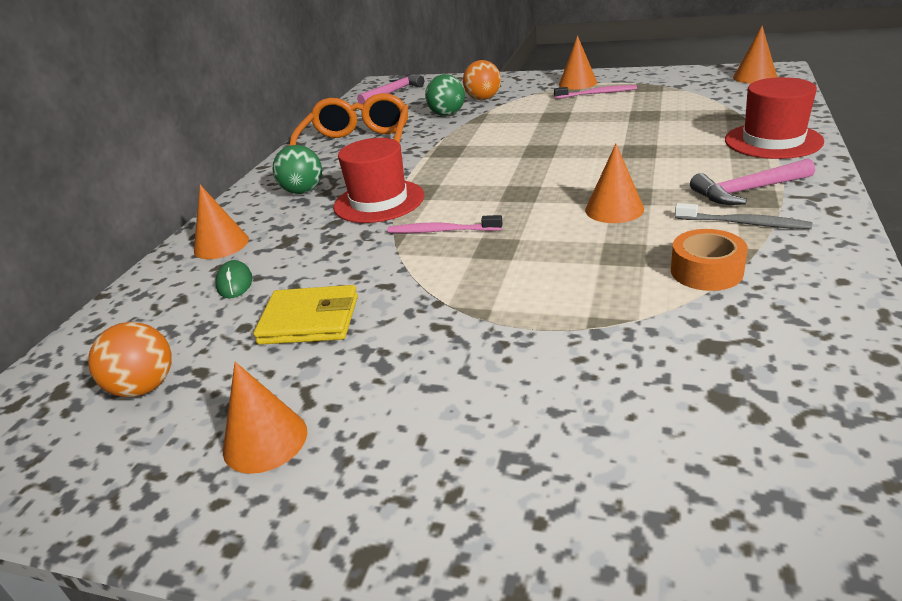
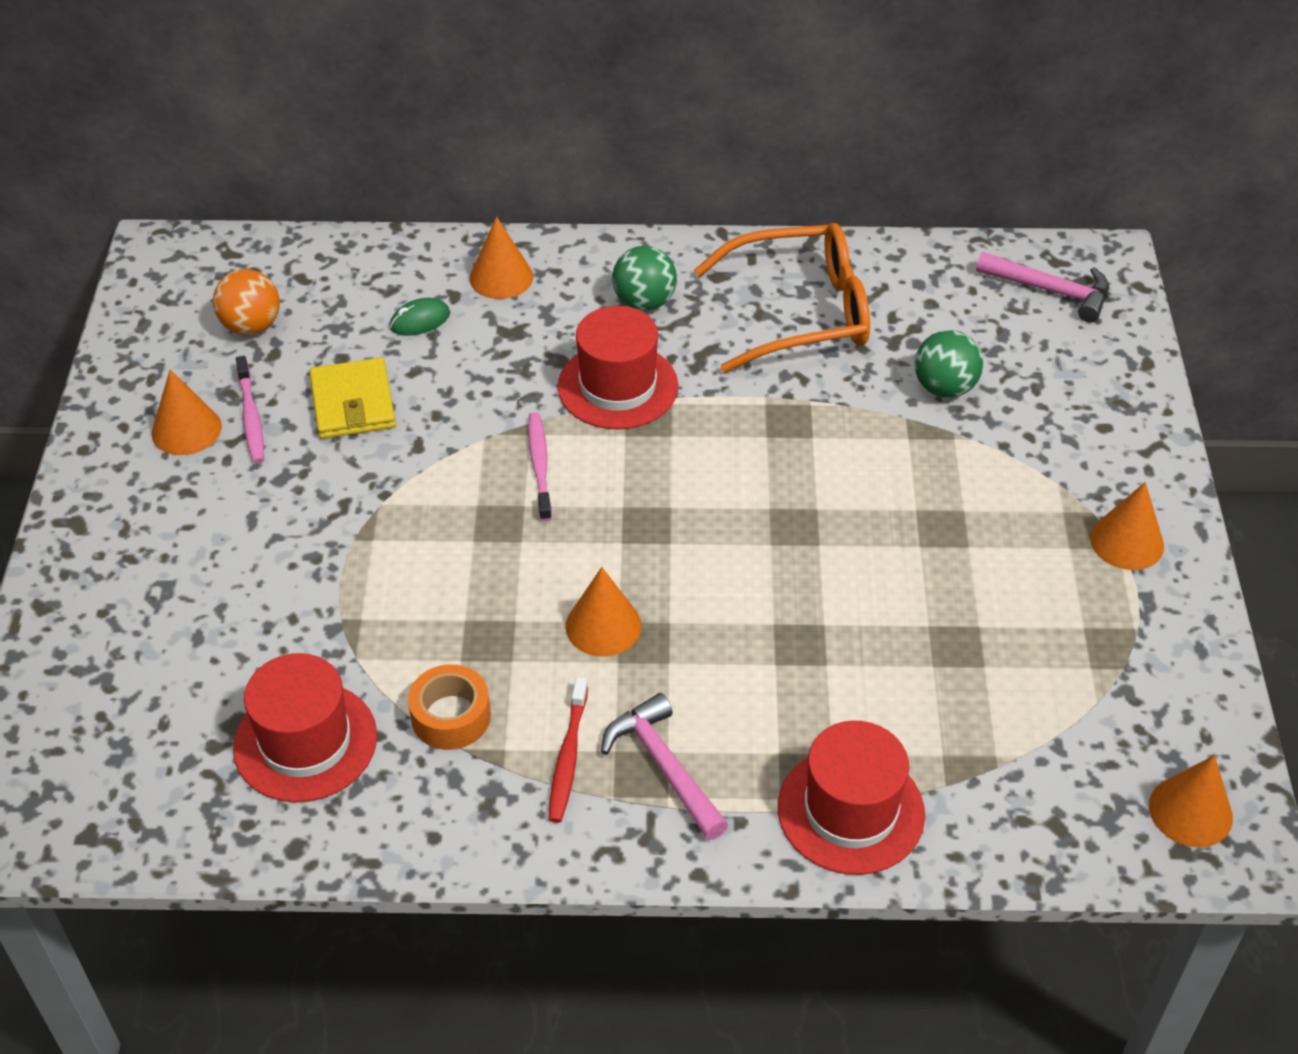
camera: 70 degrees right, 15 degrees up
orange ball [463,60,501,100] -> none
pink toothbrush [554,85,637,99] -> pink toothbrush moved to [236,356,264,463]
grey toothbrush [675,203,812,229] -> red toothbrush [548,677,588,823]
none -> red hat [233,653,377,803]

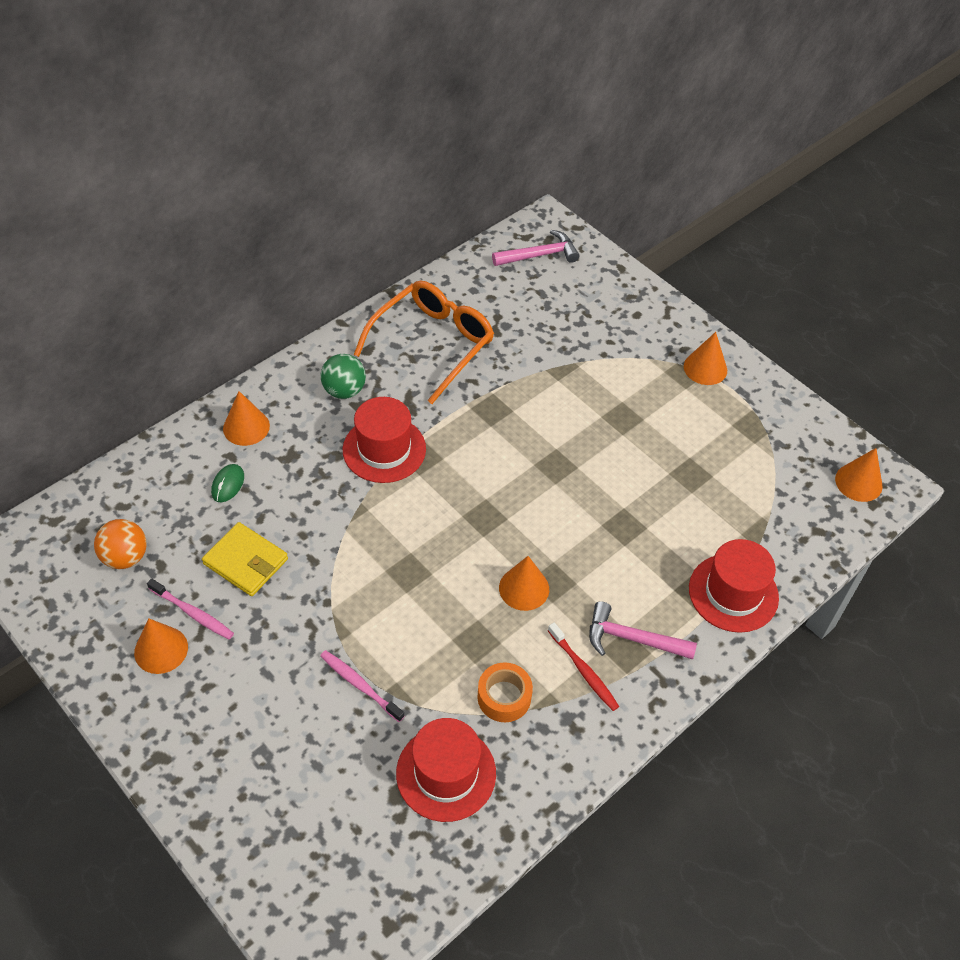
camera: 45 degrees left, 5 degrees up
pink toothbrush [528,412,552,521] -> pink toothbrush moved to [320,650,404,722]
green ball [915,330,983,398] -> none

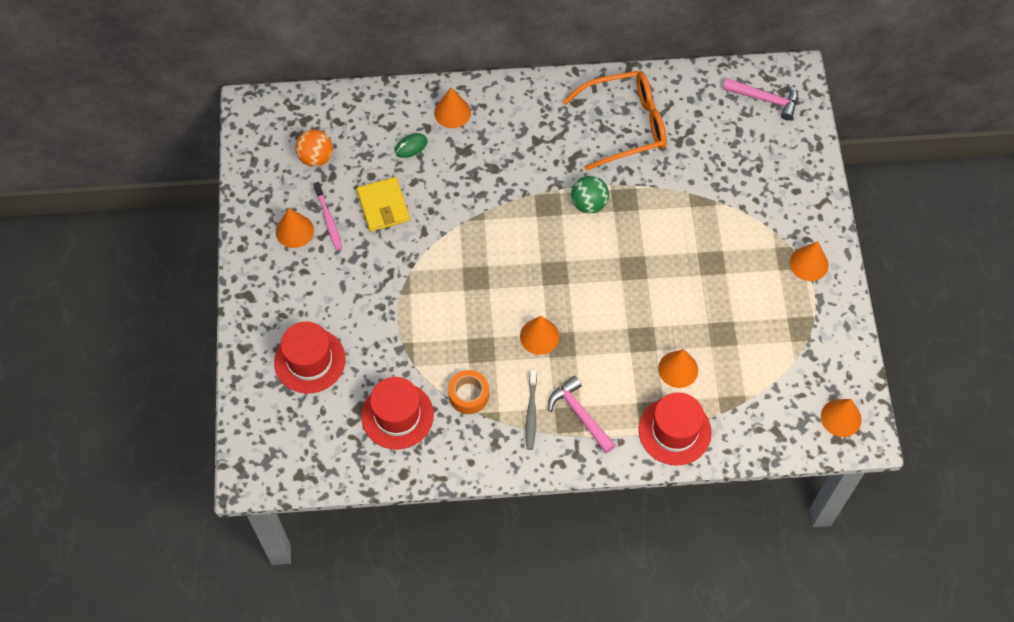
camera: 40 degrees right, 10 degrees up
pink toothbrush [320,650,404,722] -> none
green ball [321,354,366,399] -> green ball moved to [571,176,609,213]
red hat [343,397,426,483] -> red hat moved to [274,322,346,393]
red toothbrush [548,622,619,711] -> grey toothbrush [526,370,537,450]
none -> orange cone [658,349,698,388]

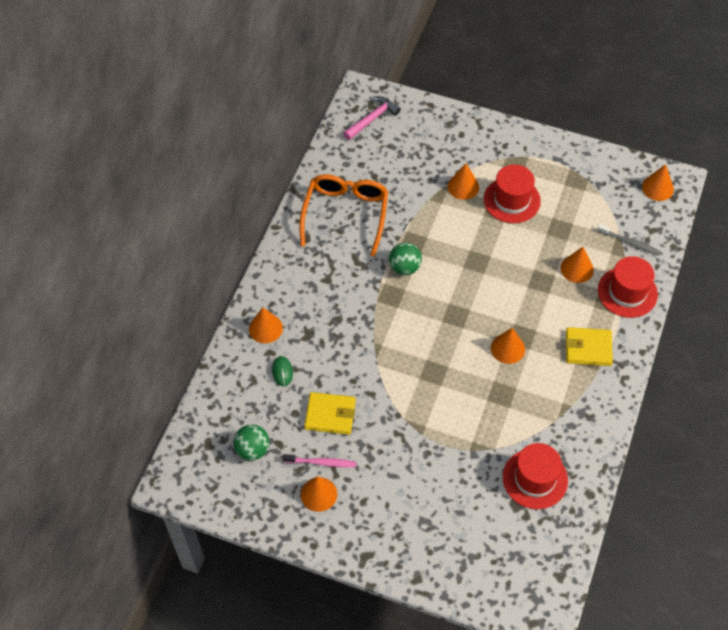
camera: 65 degrees left, 5 degrees down
red hat [274,322,346,393] -> red hat moved to [484,165,541,223]
orange ball [295,129,333,167] -> green ball [233,424,269,461]
orange tape [448,370,489,414] -> none
grey toothbrush [526,370,537,450] -> grey toothbrush moved to [597,224,661,256]
pink hammer [548,376,616,453] -> yellow wallet [566,327,613,366]
orange cone [790,241,829,281] -> orange cone moved to [448,163,479,200]

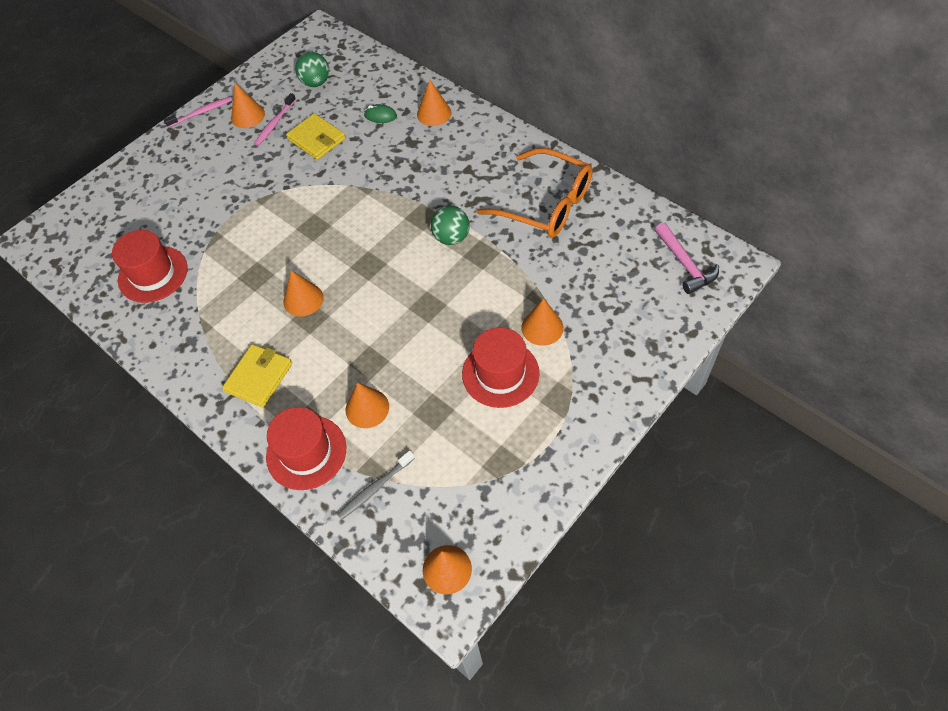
camera: 115 degrees right, 0 degrees up
yellow wallet [304,392,356,435] -> yellow wallet turned 75 degrees counterclockwise [286,113,346,160]
none -> pink toothbrush [164,97,232,128]

